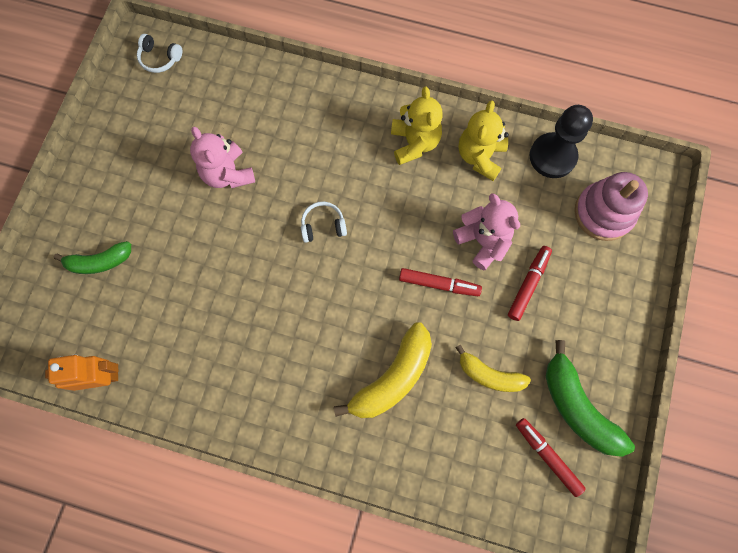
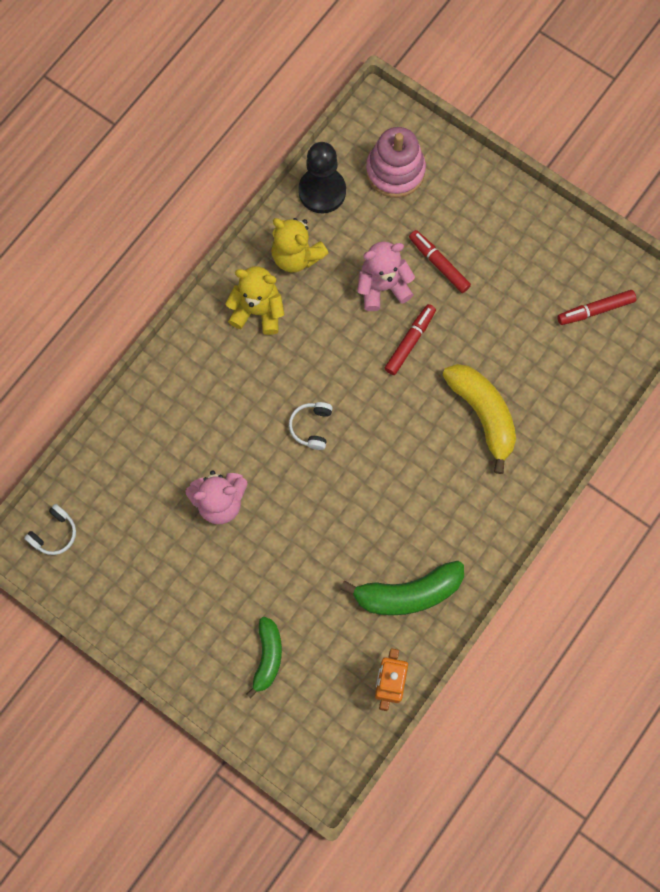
camera: 70 degrees left, 0 degrees up
yellow banana [455,345,531,392] -> none
green banana [546,340,635,457] -> green banana moved to [340,561,464,615]

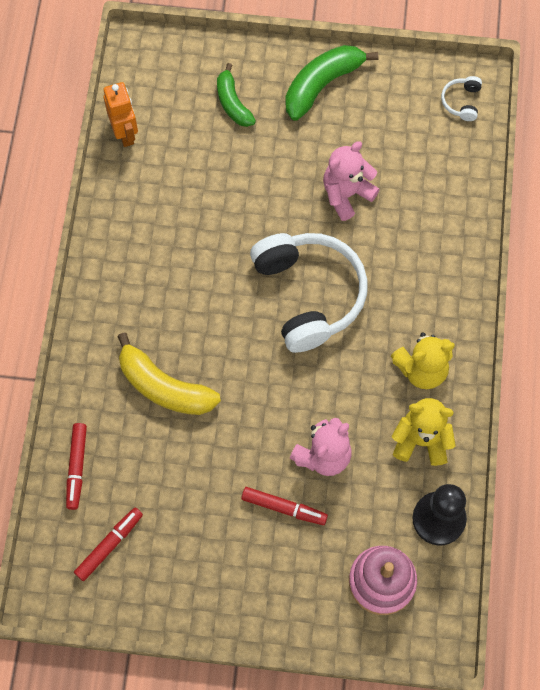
camera: 150 degrees right, 5 degrees down
white headphones [289,402,333,450] -> white headphones [250,233,368,353], size x2.50
green banana [340,561,464,615] -> green banana moved to [285,45,378,121]
red marker [384,304,436,375] -> red marker moved to [66,423,87,510]

